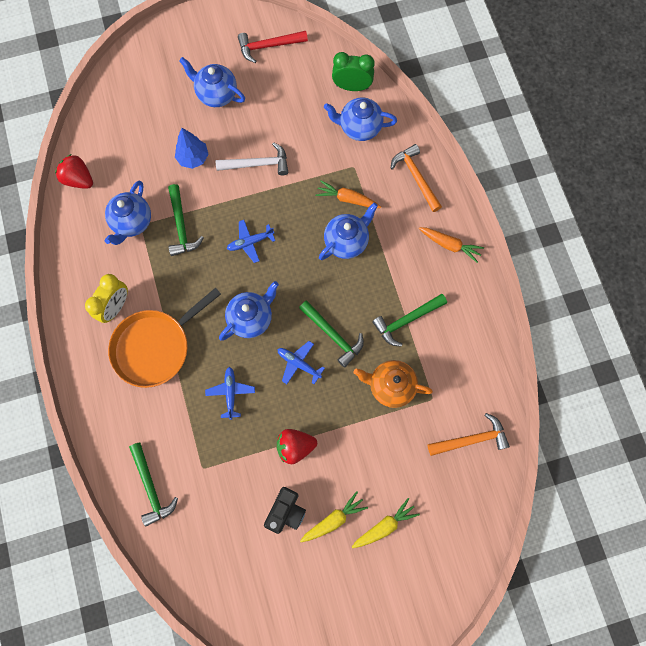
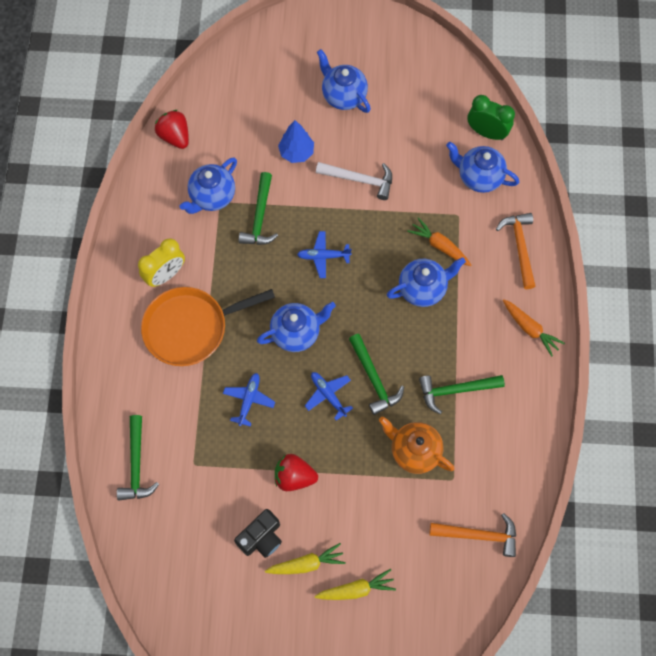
camera: 20 degrees right, 5 degrees down
red hammer [238,31,308,63] -> none

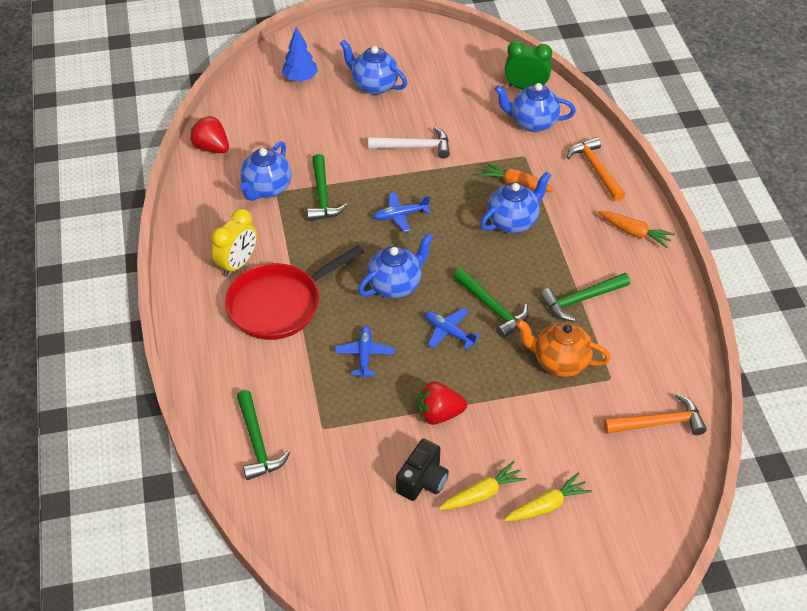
camera: 15 degrees left, 20 degrees down
orange pan [141,287,275,366] -> red pan [225,245,364,340]
blue tree [278,120,314,163] -> blue tree moved to [282,27,318,82]

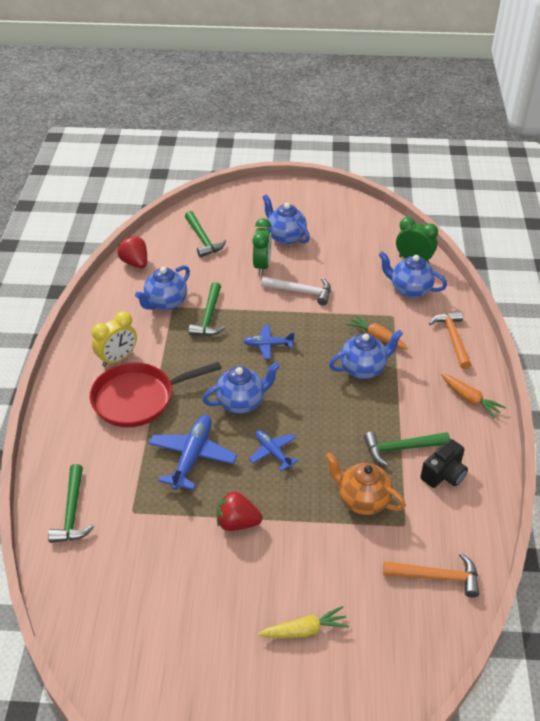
camera: 15 degrees right, 5 degrees down
blue tree [282,27,318,82] -> none
blue plane [335,326,395,378] -> blue plane [149,415,237,490], size x1.67
black camera [396,438,449,501] -> black camera moved to [420,439,468,488]
yellow carrot [439,461,527,510] -> none
green hammer [453,268,529,338] -> green hammer moved to [185,211,226,257]
none -> green clock [252,218,271,275]

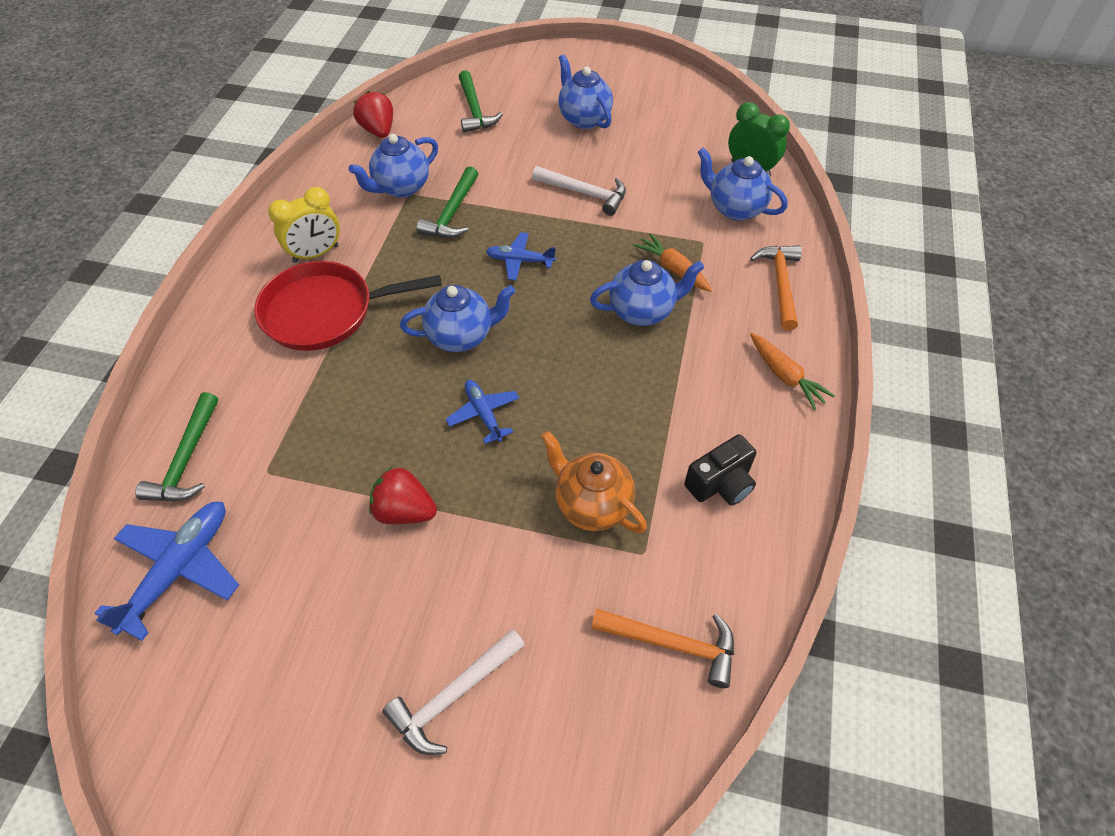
camera: 10 degrees right, 10 degrees up
blue plane [149,415,237,490] -> blue plane moved to [94,502,239,641]
green clock [252,218,271,275] -> none
yellow carrot [258,606,349,638] -> white hammer [383,629,525,755]
green hammer [364,432,450,466] -> none

